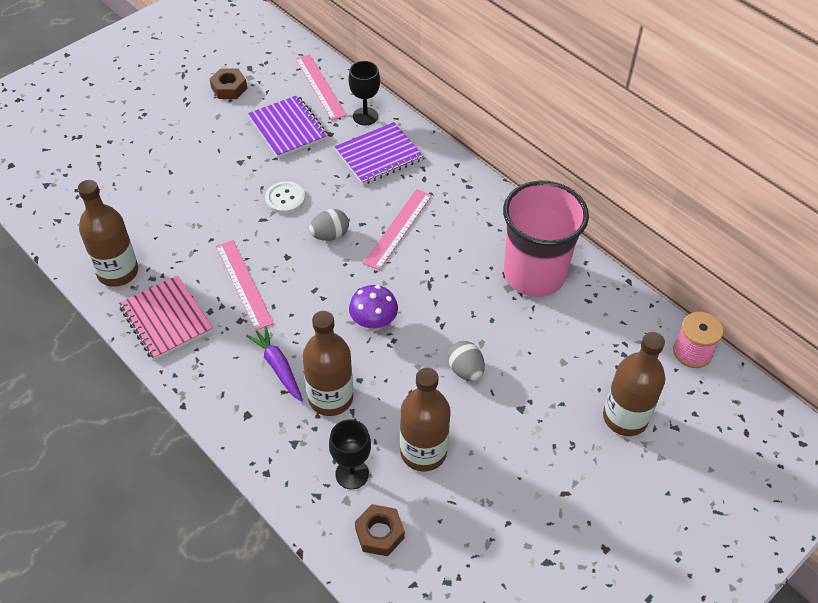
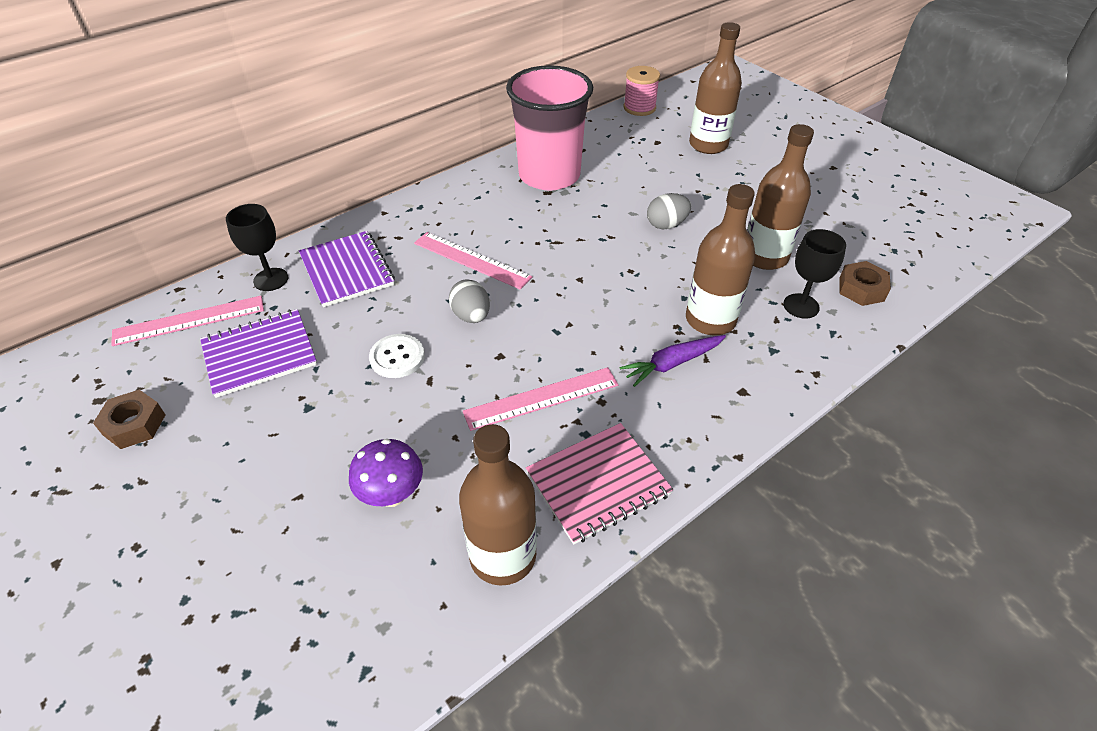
camera: 85 degrees left, 5 degrees down
purple mushroom [349,285,398,331] -> purple mushroom moved to [349,439,423,507]

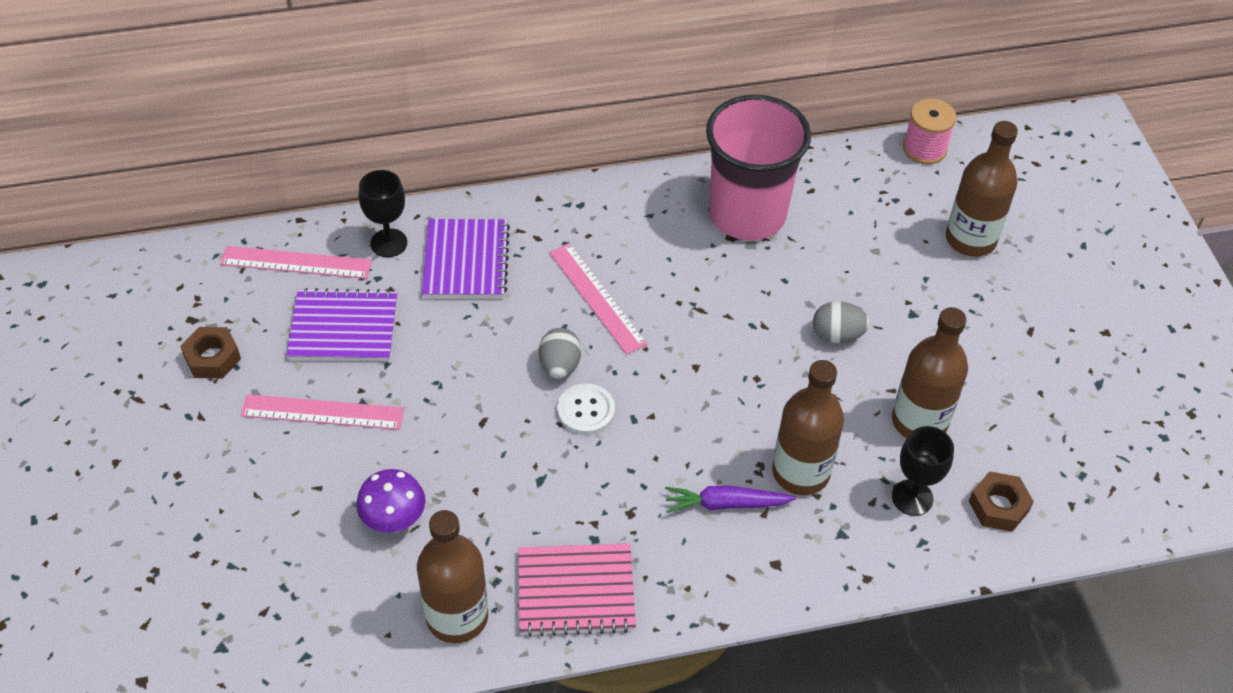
camera: 25 degrees right, 5 degrees up
white button [369,334,425,378] -> white button moved to [557,383,615,435]
pink ruler [463,367,618,431] -> pink ruler moved to [241,394,404,430]

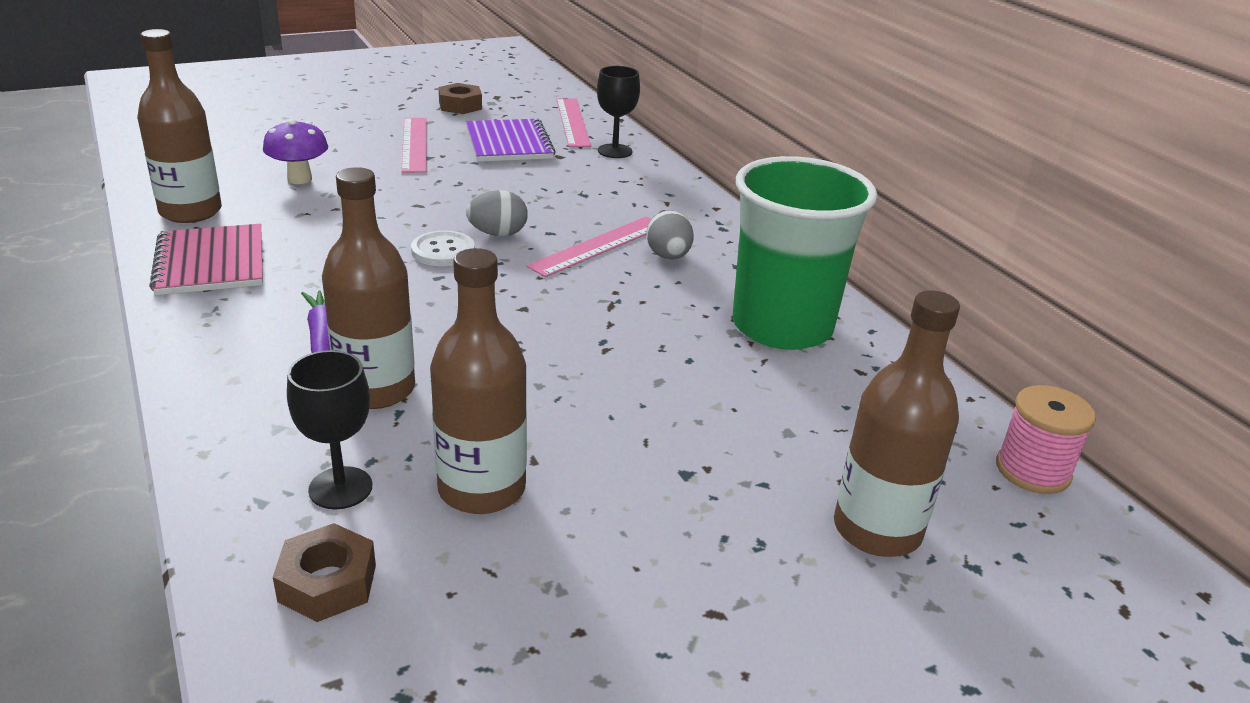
camera: 75 degrees right, 20 degrees down
purple notebook [422,219,510,298] -> none
pink cup [706,95,811,240] -> green cup [733,156,877,350]
grey egg [813,301,870,343] -> grey egg moved to [646,210,694,259]

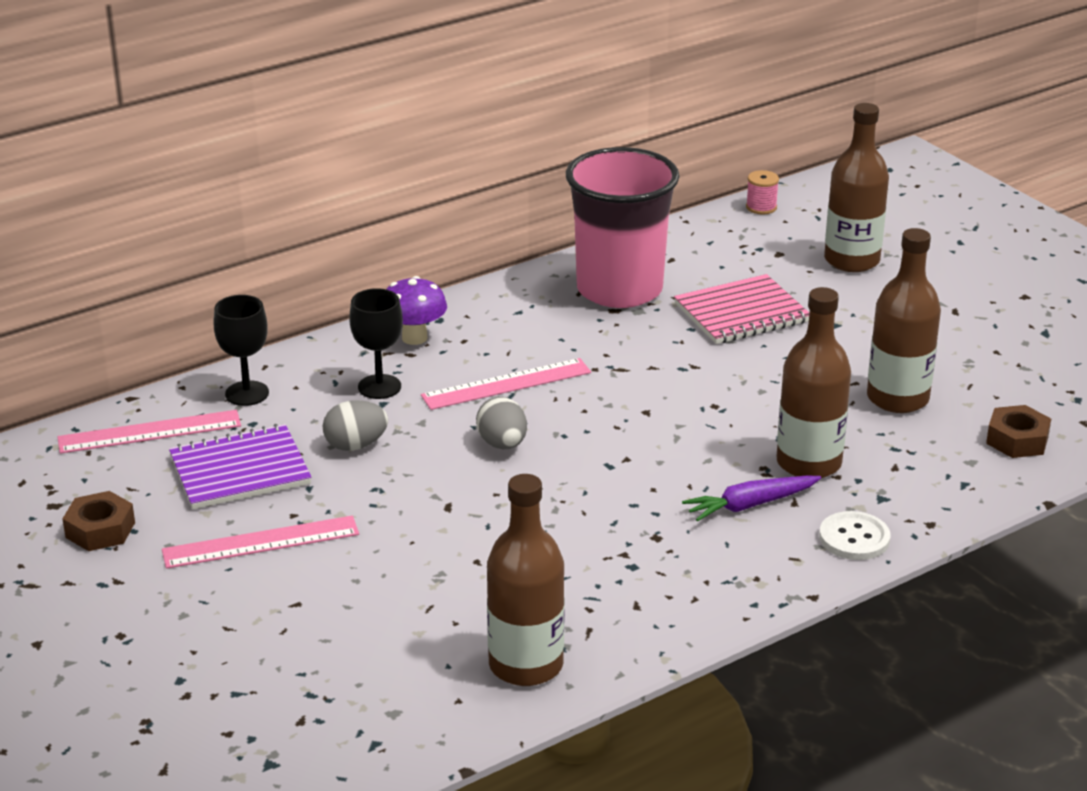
camera: 95 degrees left, 0 degrees up
pink notebook [149,224,263,295] -> pink notebook moved to [674,274,809,344]
purple mushroom [263,119,328,184] -> purple mushroom moved to [386,276,447,345]
black goblet [287,350,372,509] -> black goblet moved to [349,288,403,399]
white button [411,231,475,266] -> white button moved to [819,511,890,560]
pink ruler [526,217,651,277] -> pink ruler turned 60 degrees counterclockwise [421,358,591,410]
grey egg [646,210,694,259] -> grey egg moved to [323,400,388,451]
green cup [733,156,877,350] -> pink cup [566,147,679,308]
pink spool [996,385,1096,494] -> pink spool [746,170,779,215], size x0.65

